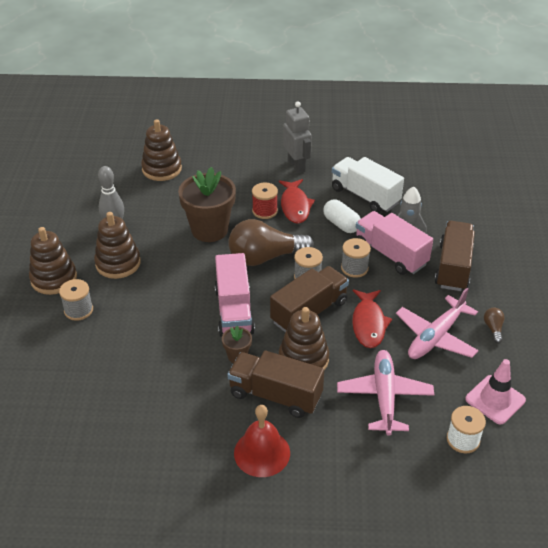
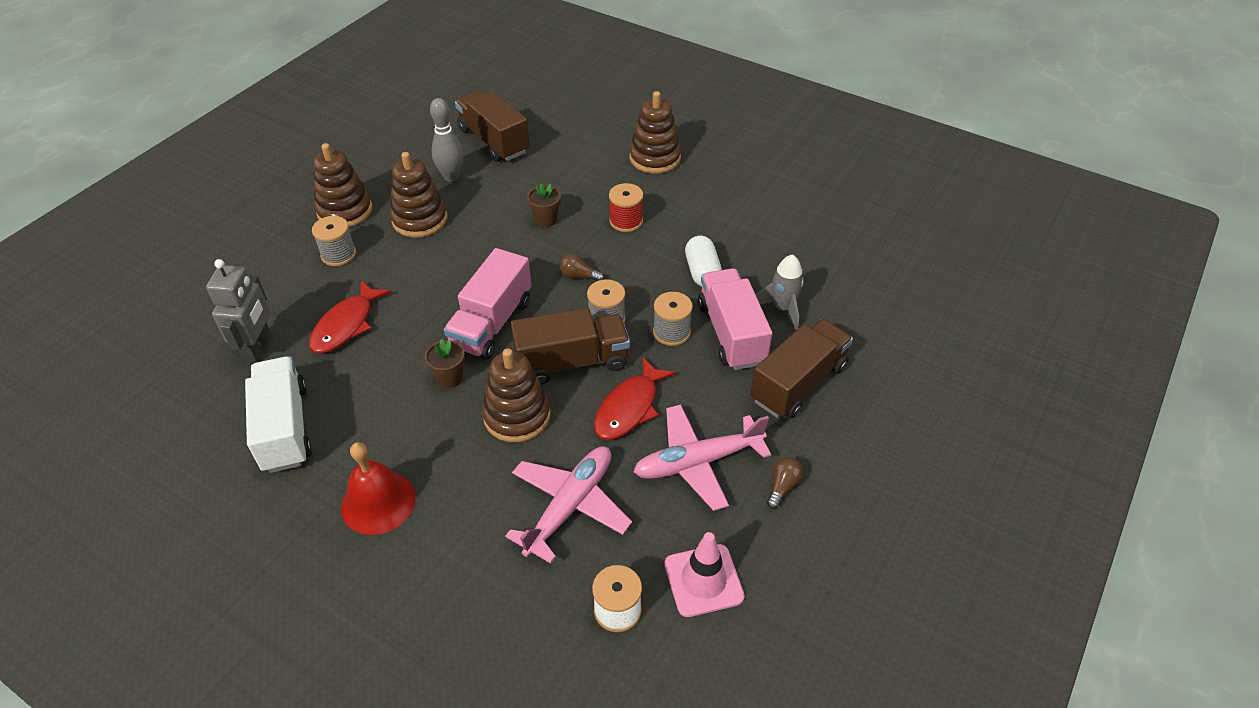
camera: 30 degrees right, 5 degrees up
brown stacking toy [141,119,182,181] -> brown stacking toy moved to [629,91,681,174]
brown flower pot [178,167,236,242] -> brown flower pot [527,183,561,227], size x0.46
brown truck [227,350,324,418] -> brown truck moved to [455,91,530,162]
brown light bulb [228,219,314,266] -> brown light bulb [560,254,604,281], size x0.41
red fish [279,179,315,224] -> red fish moved to [309,280,391,354]
grey robot [283,102,312,174] -> grey robot moved to [206,259,271,363]
white truck [332,157,404,213] -> white truck moved to [245,356,312,473]

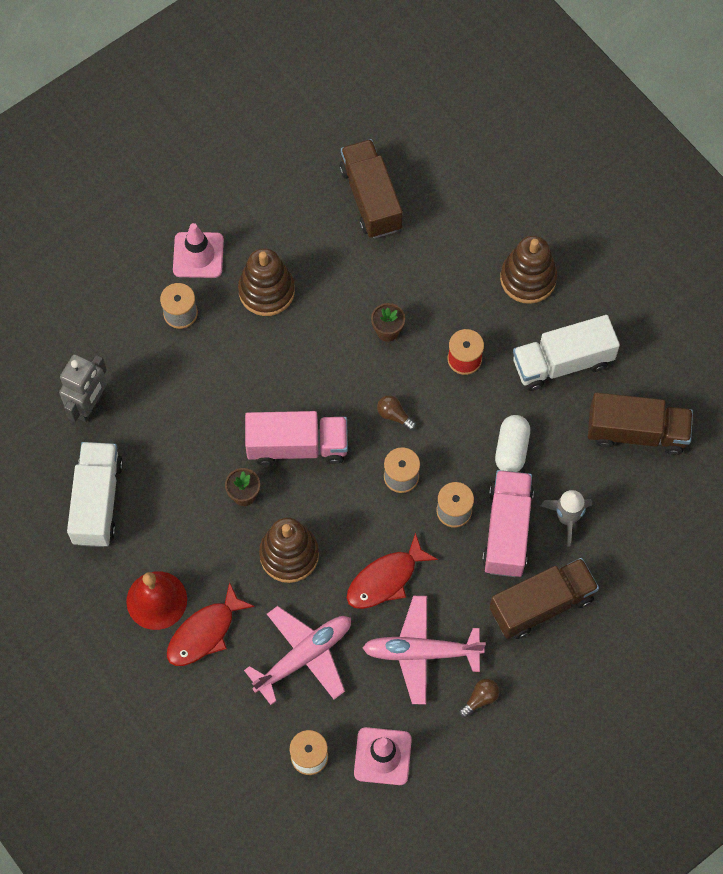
camera: 20 degrees right, 20 degrees up
red fish [309,280,391,354] -> red fish moved to [167,582,255,666]
brown stacking toy [313,143,373,227] -> pink traffic cone [173,223,224,278]
grey bowling pin [430,98,463,182] -> none
pink truck [444,248,532,360] -> pink truck turned 135 degrees counterclockwise [245,411,348,466]
brown truck [511,308,630,385] -> brown truck moved to [588,392,693,455]
none -> white truck [513,315,620,391]

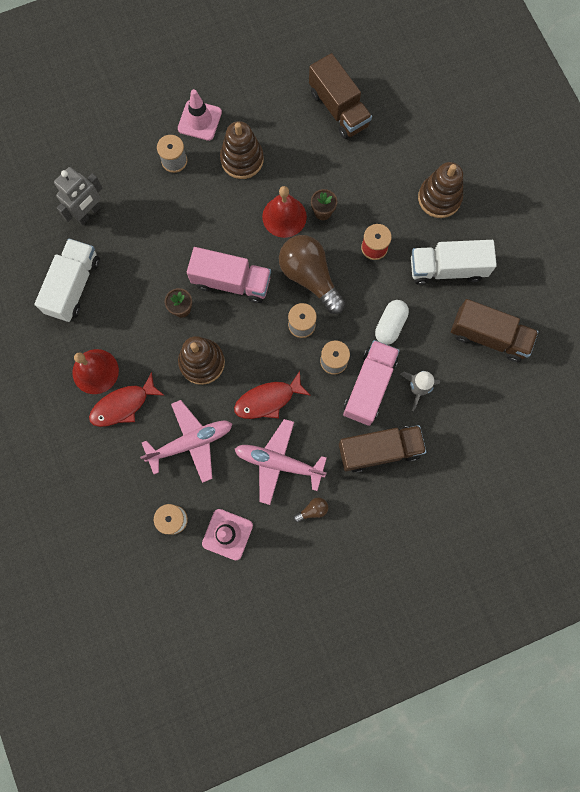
camera: 15 degrees right, 10 degrees up
brown truck [339,139,403,238] -> brown truck turned 150 degrees clockwise [309,53,372,139]
brown light bulb [377,395,416,431] -> brown light bulb [279,235,345,314], size x2.47
none -> red bell [262,186,307,238]

